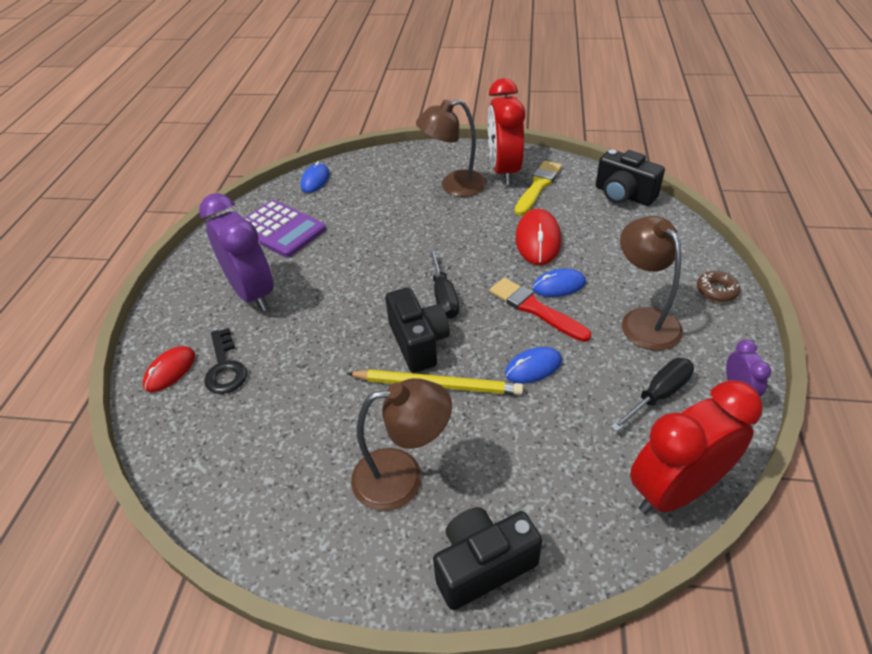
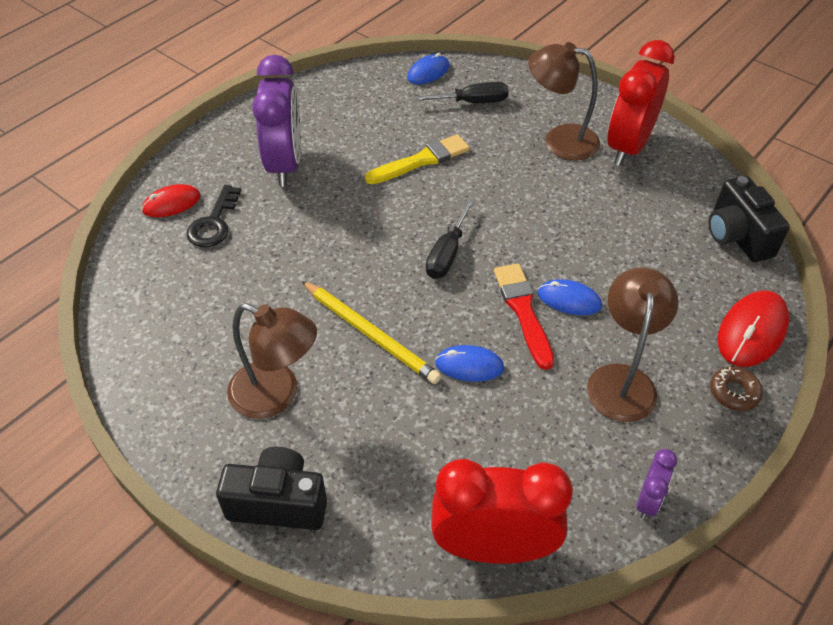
camera: 30 degrees right, 5 degrees up
purple calculator [244,200,326,257] -> none
black camera [385,287,450,373] -> none
yellow brush [514,161,562,216] -> yellow brush moved to [365,134,470,184]
red mouse [515,209,561,265] -> red mouse moved to [718,291,789,367]
black screwdriver [610,358,694,432] -> black screwdriver moved to [413,82,509,103]

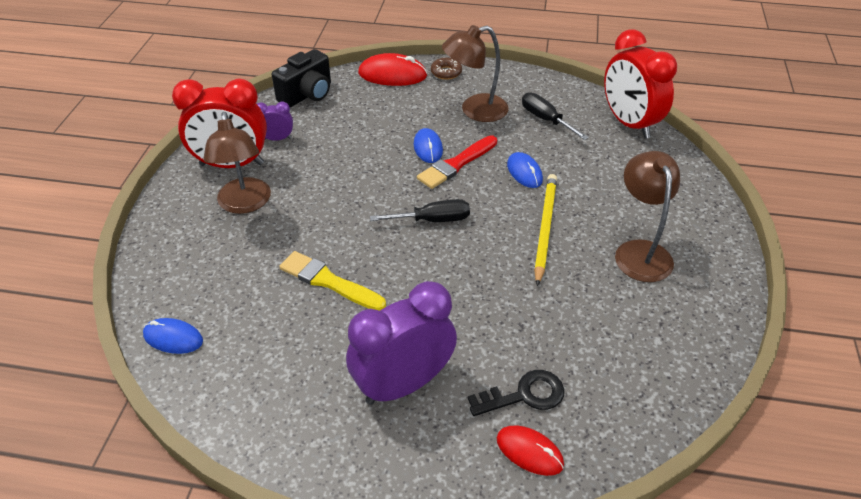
camera: 120 degrees left, 5 degrees down
black camera [216,447,327,530] -> none
black screwdriver [413,82,509,103] -> black screwdriver moved to [522,92,589,140]
purple clock [636,449,677,519] -> purple clock moved to [257,101,293,141]

